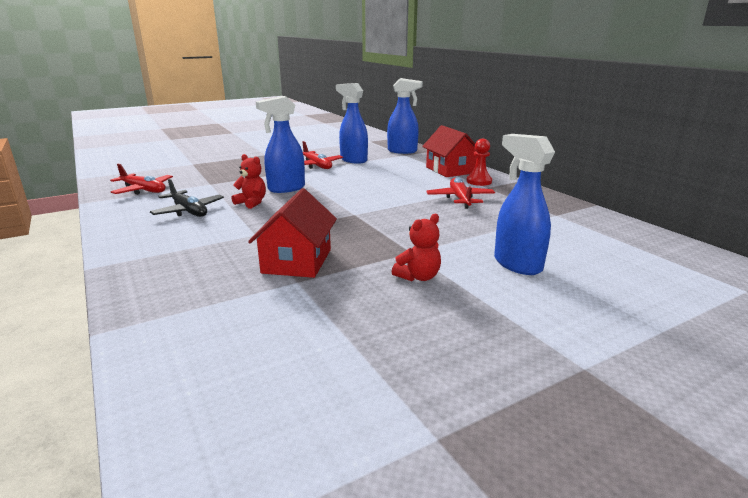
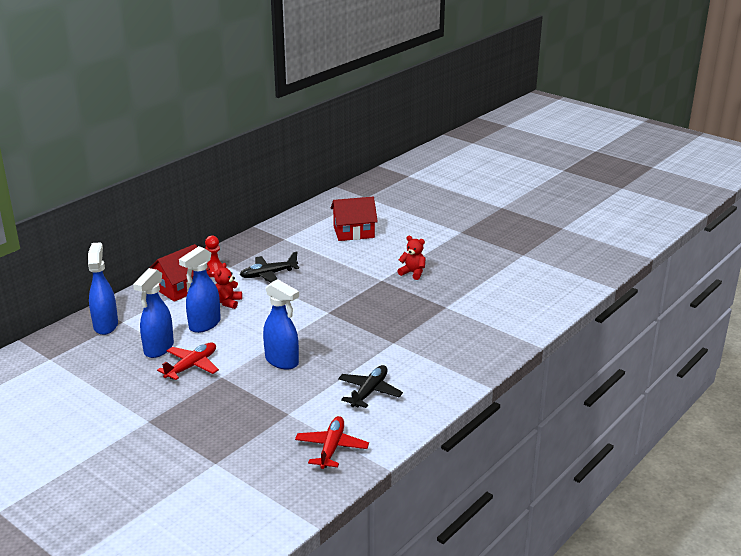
camera: 110 degrees left, 5 degrees up
red teddy bear [232,154,266,209] -> red teddy bear moved to [214,263,242,309]
red house [248,188,337,278] -> red house moved to [331,197,378,241]
red plane [426,177,495,209] -> black plane [240,252,299,283]
blue spray bottle [494,134,555,275] -> blue spray bottle moved to [179,246,221,333]

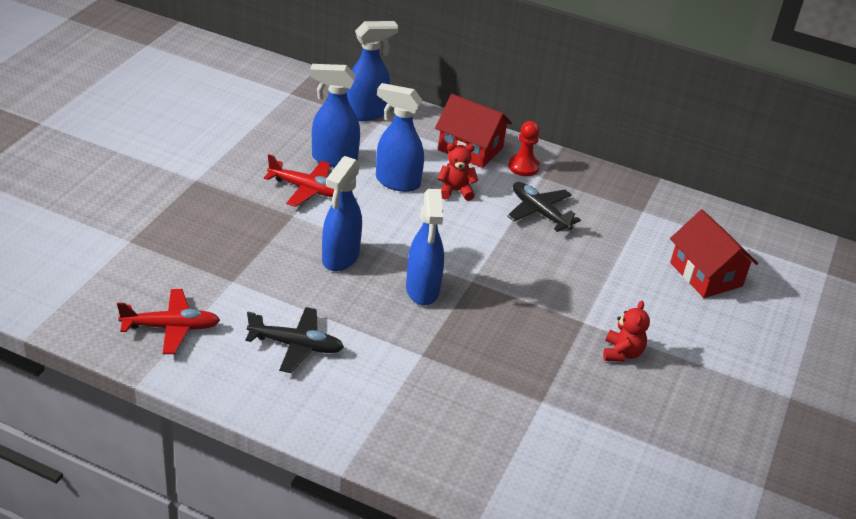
camera: 70 degrees right, 10 degrees up
none -> blue spray bottle [406,189,444,305]

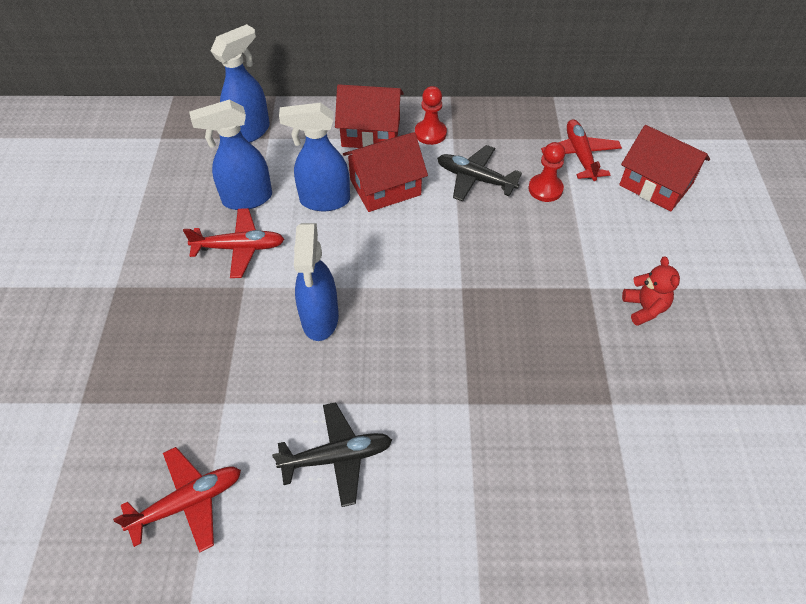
camera: 20 degrees left, 15 degrees up
blue spray bottle [406,189,444,305] -> none
red teddy bear [438,143,478,201] -> red house [343,132,428,212]
none -> red pawn [528,142,565,202]
none -> red plane [541,119,622,181]

